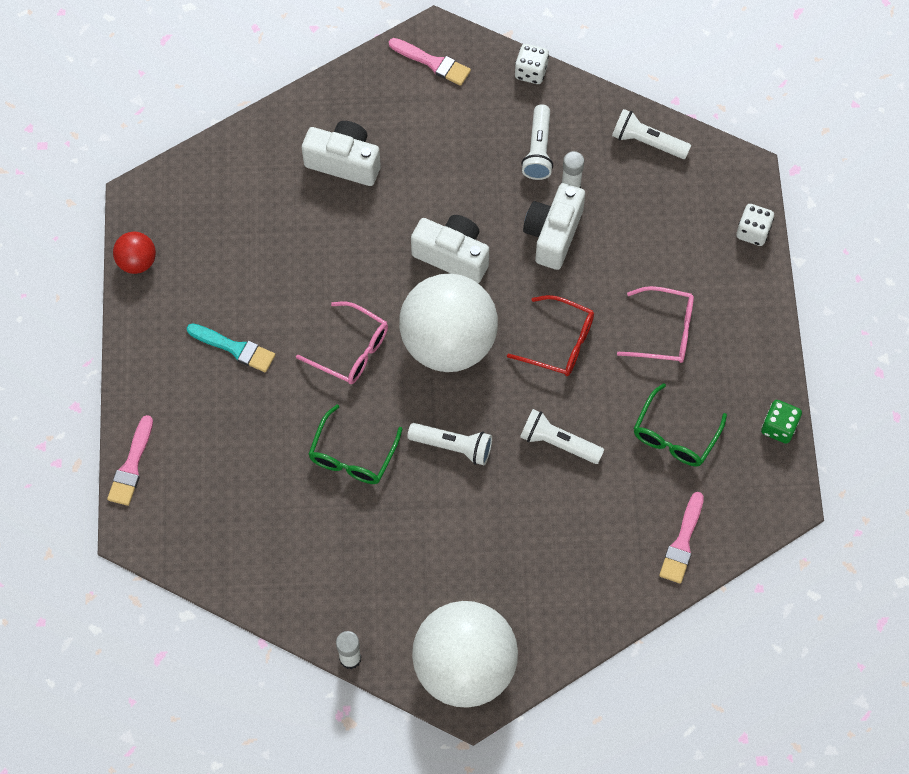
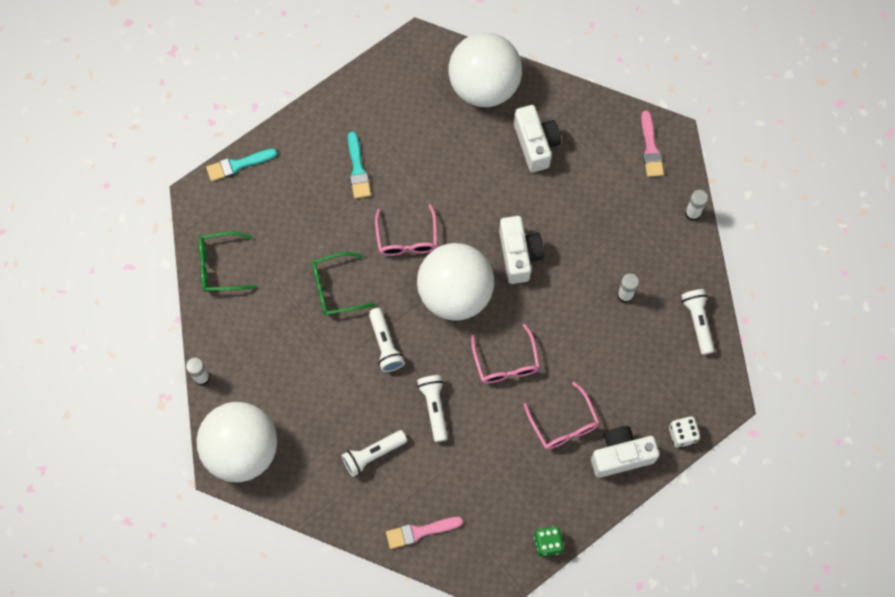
camera: 55 degrees right, 5 degrees up
pink brush [107,415,153,506] -> turquoise brush [206,149,277,181]
red ball [113,231,156,274] -> none
red glasses [507,295,594,376] -> pink glasses [471,324,540,383]
white dice [515,44,549,84] -> white glue stick [685,190,708,221]
white flashlight [521,104,553,180] -> white flashlight moved to [341,430,407,477]
white camera [523,183,585,270] -> white camera moved to [591,426,659,478]
green glasses [633,383,727,467] -> green glasses moved to [199,232,256,292]
none -> white ball [448,33,522,107]

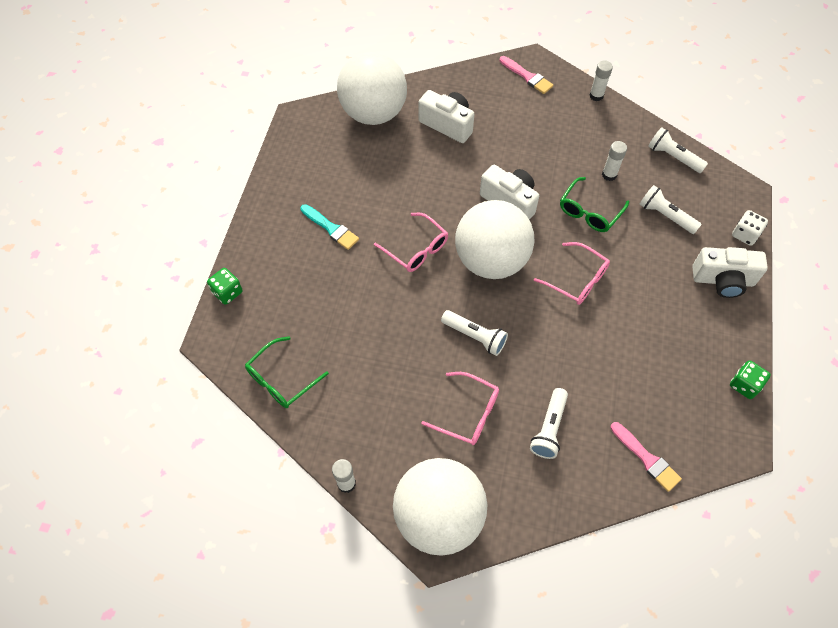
camera: 40 degrees left, 10 degrees down
turquoise brush [206,149,277,181] -> green dice [207,268,243,305]
green glasses [312,252,375,315] -> green glasses moved to [560,177,629,232]
pink brush [386,517,463,549] -> pink brush turned 75 degrees counterclockwise [610,422,682,492]
white flashlight [417,375,448,442] -> white flashlight moved to [640,185,702,234]
pink glasses [524,382,600,450] -> pink glasses moved to [421,372,499,445]
white camera [591,426,659,478] -> white camera turned 120 degrees counterclockwise [692,247,768,298]

